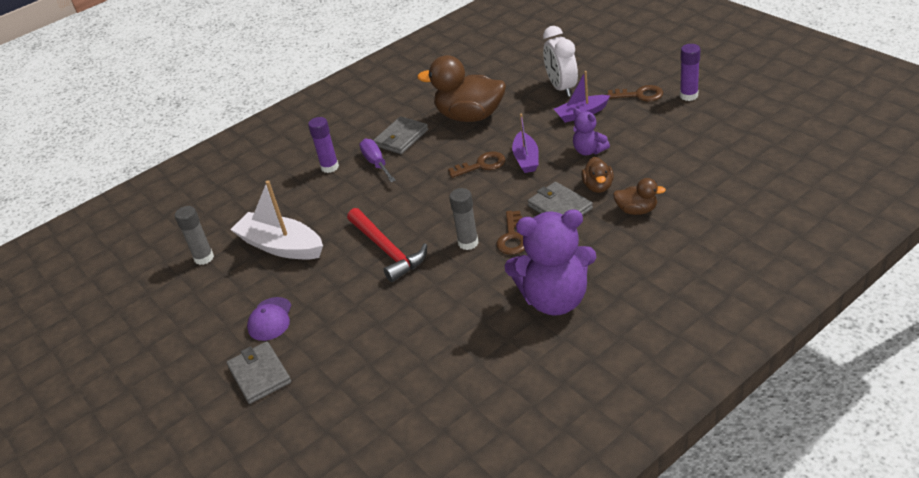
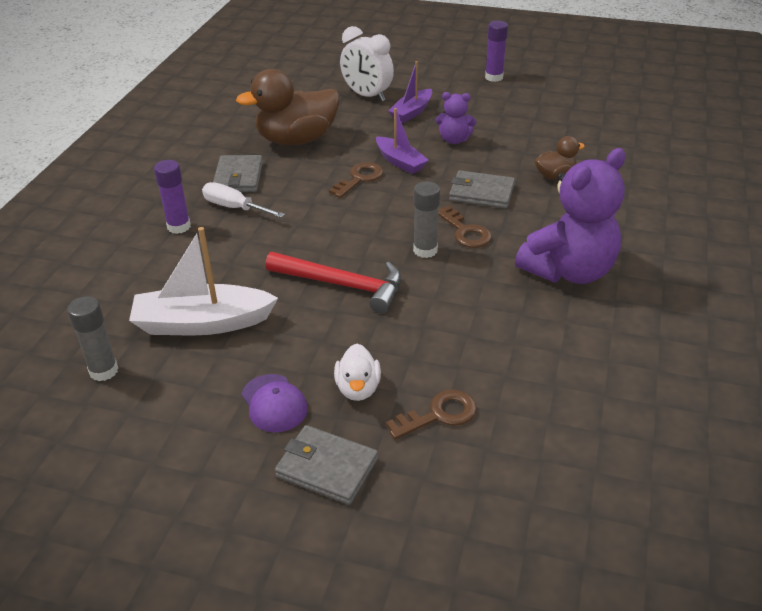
camera: 40 degrees left, 0 degrees up
purple screwdriver [359,139,396,182] -> white screwdriver [202,182,285,218]
brown duck [581,157,614,193] -> none
brown key [607,85,663,102] -> brown key moved to [386,390,477,439]
none -> white duck [334,344,381,401]

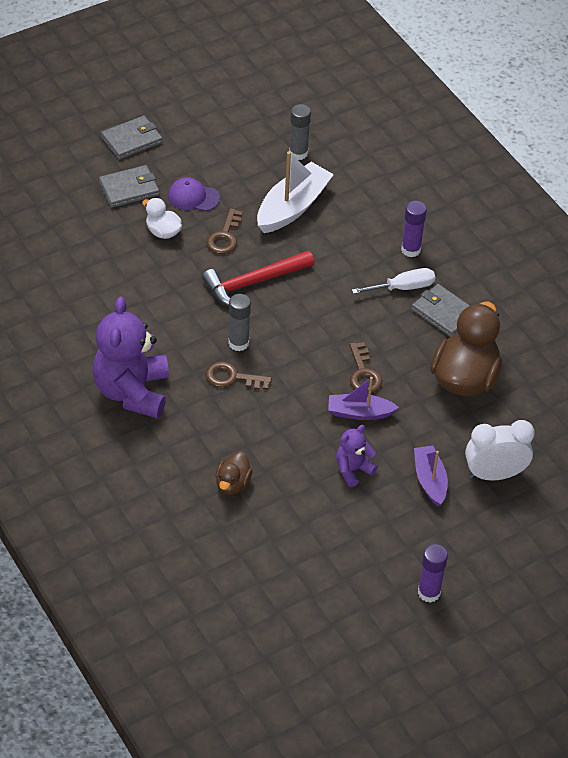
camera: 130 degrees right, 10 degrees up
brown key [386,390,477,439] -> brown key moved to [206,208,243,254]
grey wallet [449,170,515,209] -> grey wallet moved to [101,116,162,160]

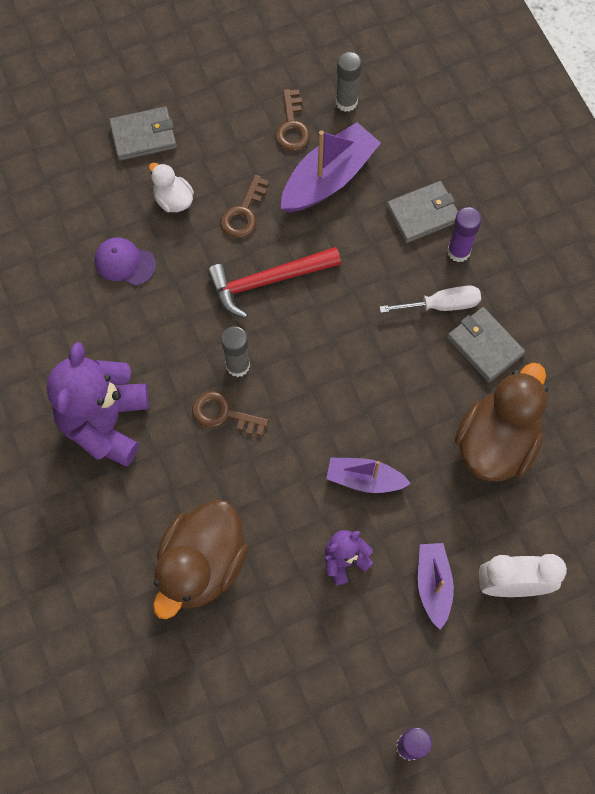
camera: 10 degrees right, 20 degrees up
grey wallet [101,116,162,160] -> grey wallet moved to [386,181,458,243]
purple cap [168,177,220,211] -> purple cap moved to [95,237,156,286]
brown duck [215,451,253,495] -> brown duck [153,499,248,619], size x2.02
white boat [257,151,334,233] -> purple boat [281,122,381,212]
brown key [350,342,382,393] -> brown key moved to [275,89,310,151]

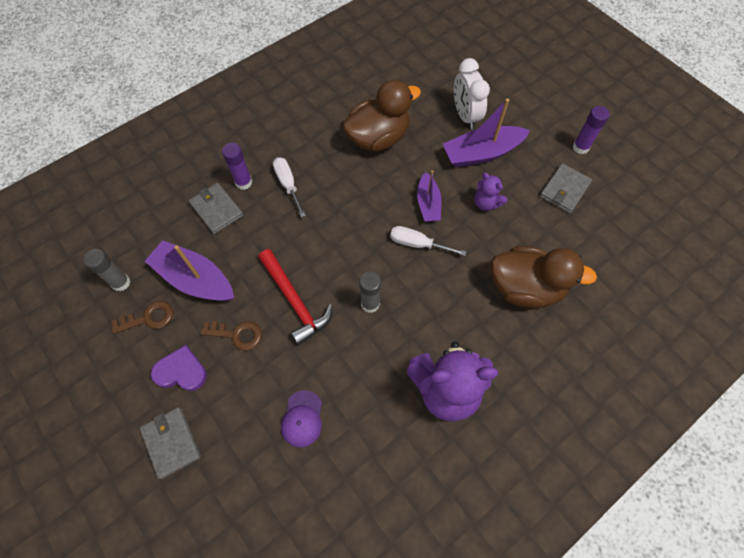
camera: 105 degrees left, 5 degrees down
white duck [149,163,194,212] -> none
brown key [192,391,269,436] -> none
purple boat [418,543,454,630] -> purple boat [443,98,530,167], size x1.62
grey wallet [447,307,525,382] -> grey wallet moved to [540,163,592,213]
brown duck [455,363,548,481] -> brown duck turned 135 degrees clockwise [343,80,421,151]
none -> purple heart [151,345,207,391]
none -> white screwdriver [390,226,467,256]

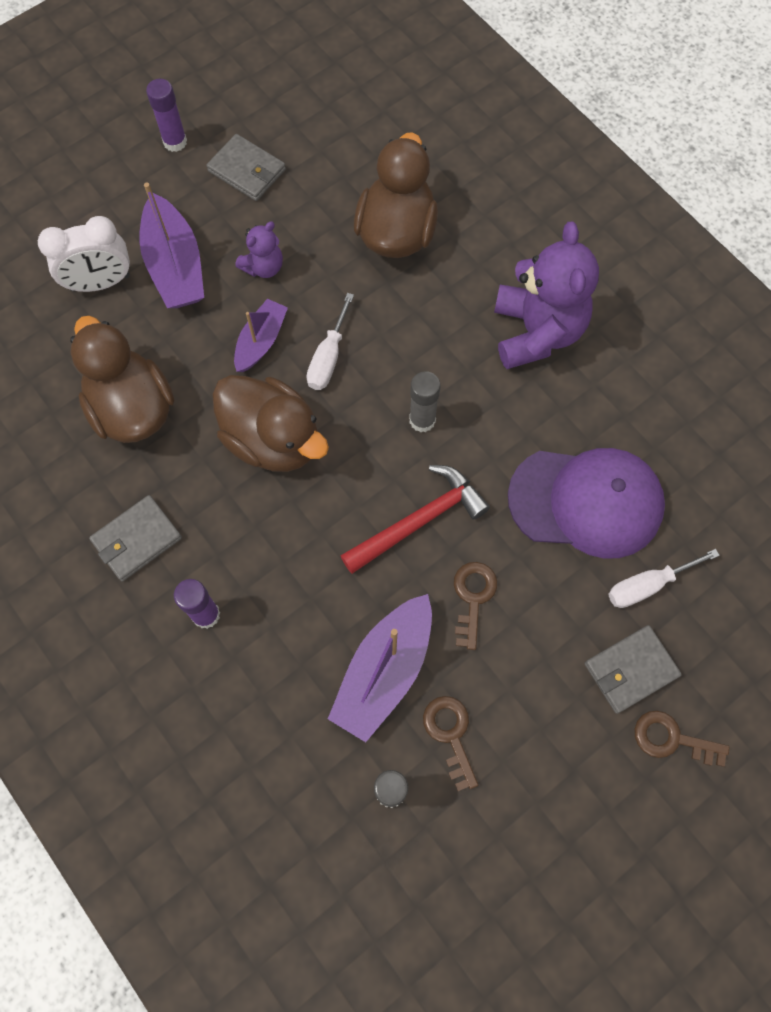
camera: 90 degrees left, 5 degrees up
purple heart [151,345,207,391] -> none
grey wallet [189,183,243,234] -> grey wallet moved to [89,495,182,581]
white screwdriver [273,157,306,218] -> white screwdriver moved to [608,549,720,608]
purple cap [281,390,322,447] -> purple cap [508,448,665,559], size x2.12
purple boat [417,170,441,222] -> purple boat turned 60 degrees counterclockwise [234,299,288,372]
none -> brown duck [212,375,329,472]
none -> brown key [635,710,730,767]

